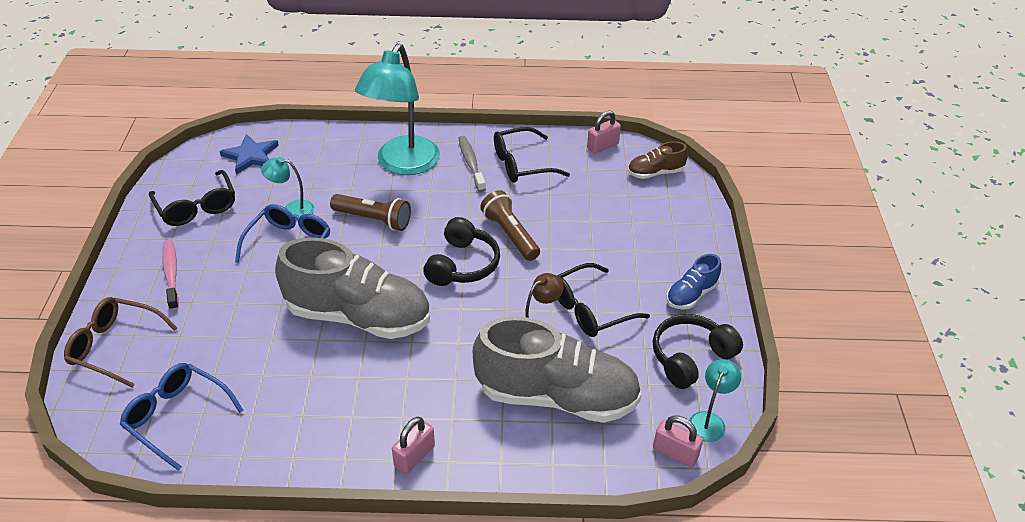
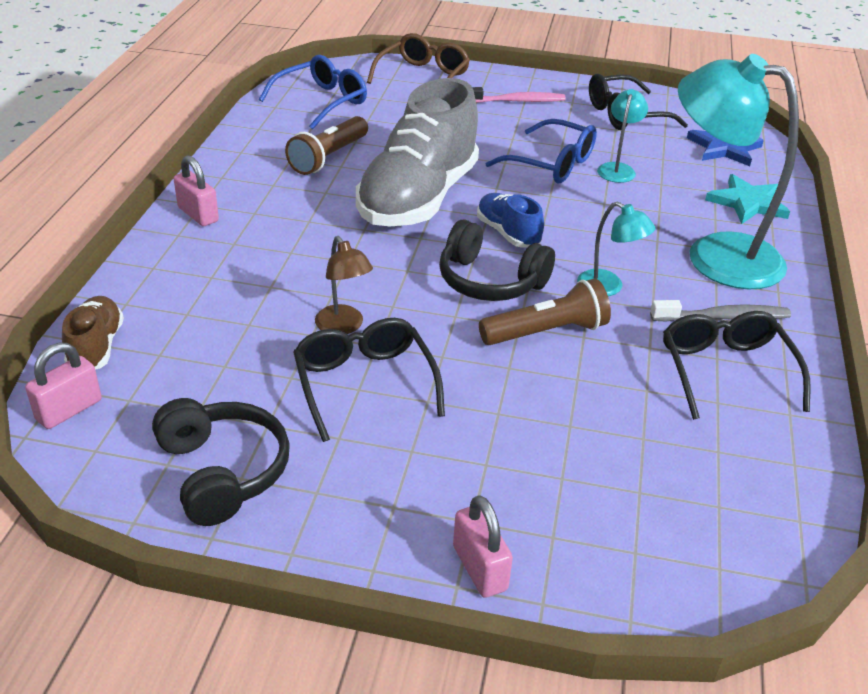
camera: 100 degrees right, 5 degrees down
brown flashlight [330,194,411,231] -> brown flashlight moved to [285,116,368,175]
grey shoe [473,316,642,423] -> none
pink padlock [587,110,621,154] -> pink padlock moved to [453,495,513,598]
brown shoe [628,141,688,179] -> brown shoe moved to [62,296,124,370]
blue shoe [666,254,721,309] -> blue shoe moved to [477,193,544,248]
turquoise lamp [689,359,741,442] -> turquoise lamp moved to [577,201,655,296]
none -> turquoise star [705,174,790,224]

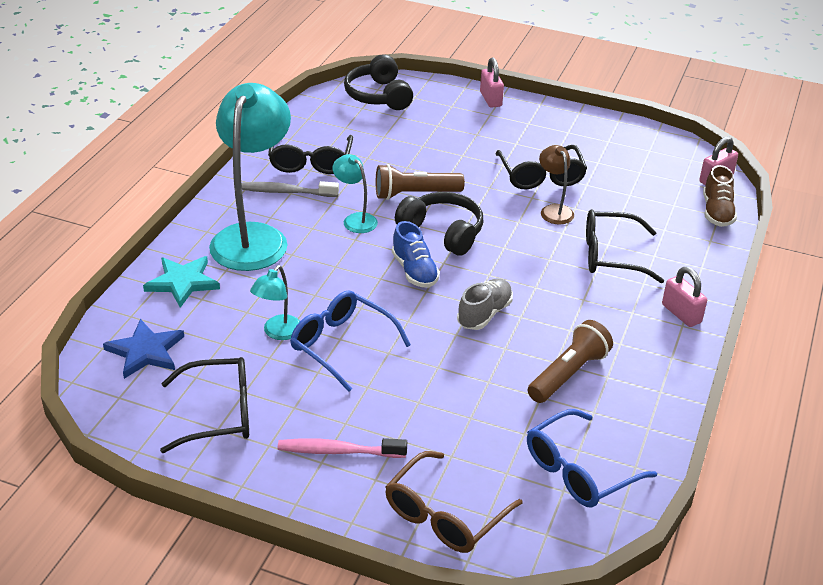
camera: 170 degrees left, 0 degrees up
black headphones [152,398,290,526] -> black headphones moved to [344,55,413,110]
grey shoe [356,78,479,226] -> grey shoe [457,278,513,330], size x0.46
turquoise lamp [678,54,799,289] -> turquoise lamp turned 120 degrees counterclockwise [209,83,291,271]
none -> black glasses [586,209,664,283]

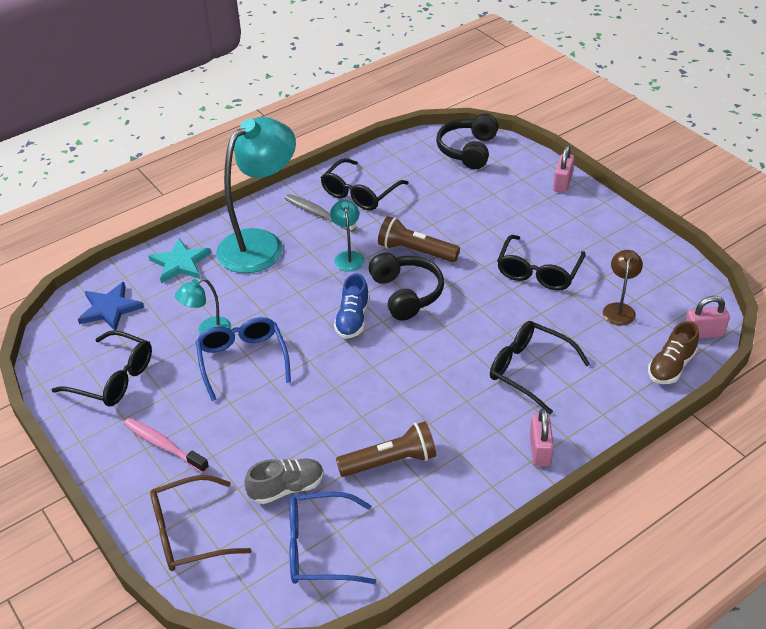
camera: 35 degrees right, 5 degrees up
grey shoe [457,278,513,330] -> grey shoe moved to [244,458,324,504]
brown lamp [539,145,574,224] -> brown lamp moved to [603,250,643,326]

